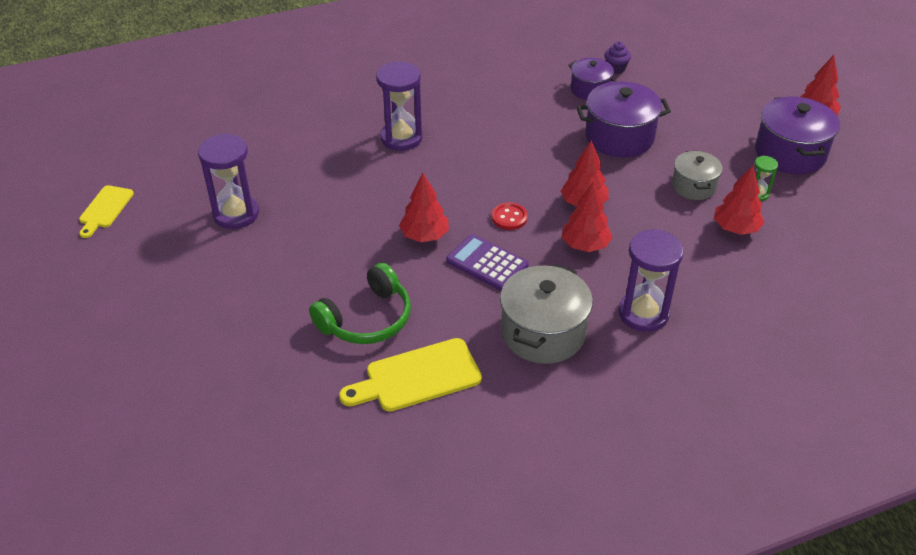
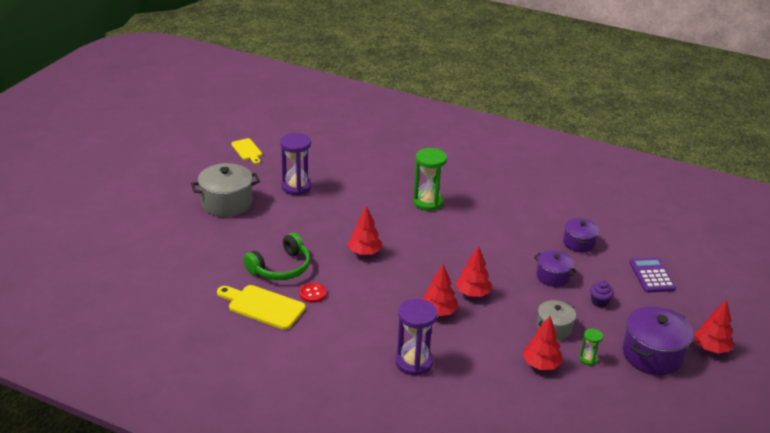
camera: 45 degrees right, 10 degrees down
yellow cutting board [79,185,134,238] -> yellow cutting board turned 90 degrees counterclockwise [231,138,262,164]
green headphones [309,263,411,344] -> green headphones turned 45 degrees counterclockwise [243,233,310,280]
purple hourglass [376,62,423,151] -> green hourglass [413,148,447,211]
purple calculator [446,234,529,291] -> purple calculator moved to [629,258,676,293]
red button [492,203,528,230] -> red button moved to [299,283,326,303]
grey pot [500,264,593,364] -> grey pot moved to [191,163,260,217]
purple pot [576,81,671,157] -> purple pot [534,250,577,287], size x0.61
purple cupcake [604,42,631,74] -> purple cupcake moved to [590,280,614,308]

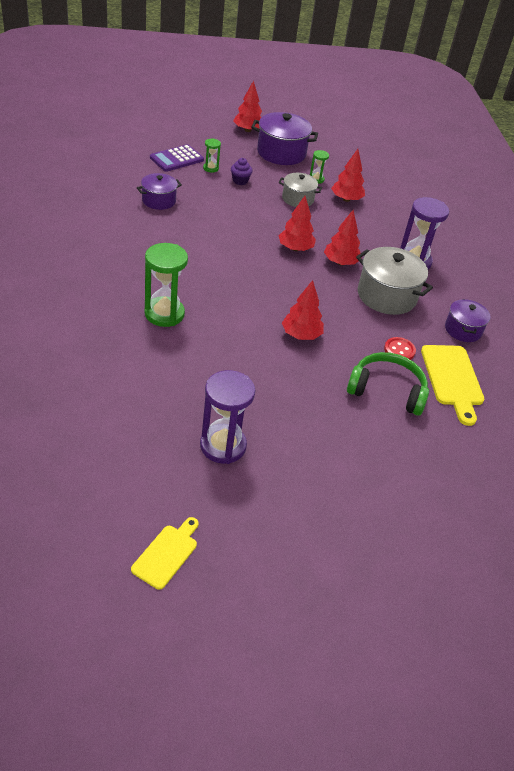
camera: 125 degrees left, 10 degrees up
grey pot [191,163,260,217] -> grey pot moved to [356,247,433,315]
purple pot [534,250,577,287] -> purple pot moved to [445,299,490,342]
none -> green hourglass [203,138,221,173]

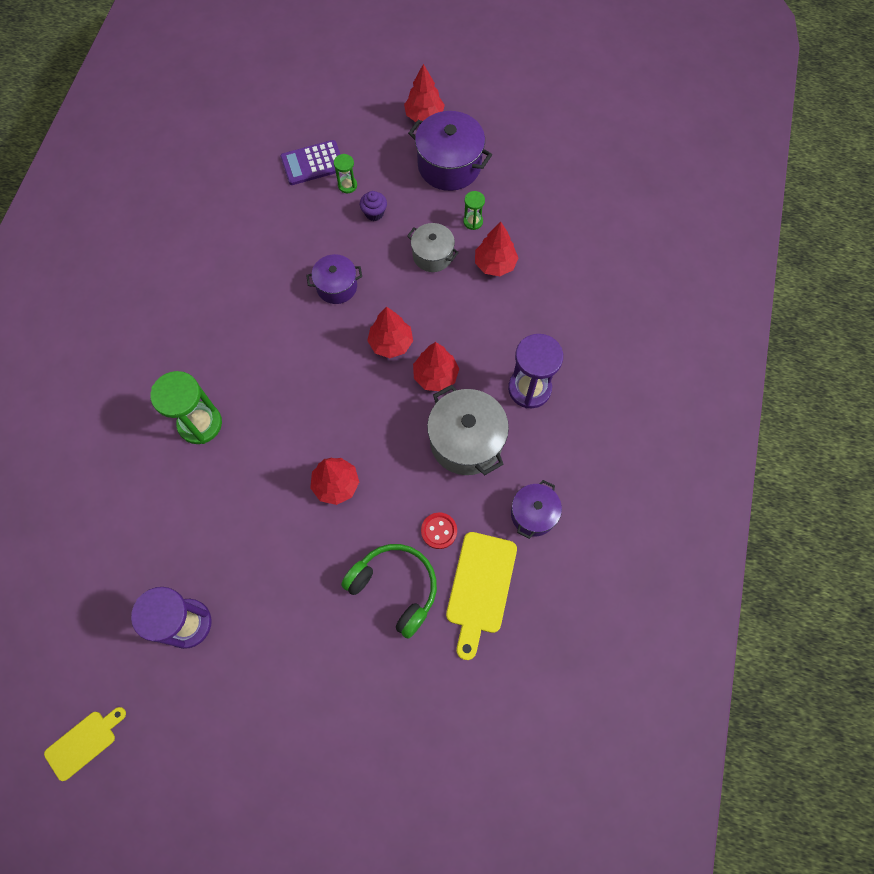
camera: 25 degrees right, 25 degrees up
purple pot [137,173,182,210] -> purple pot moved to [306,254,362,304]

